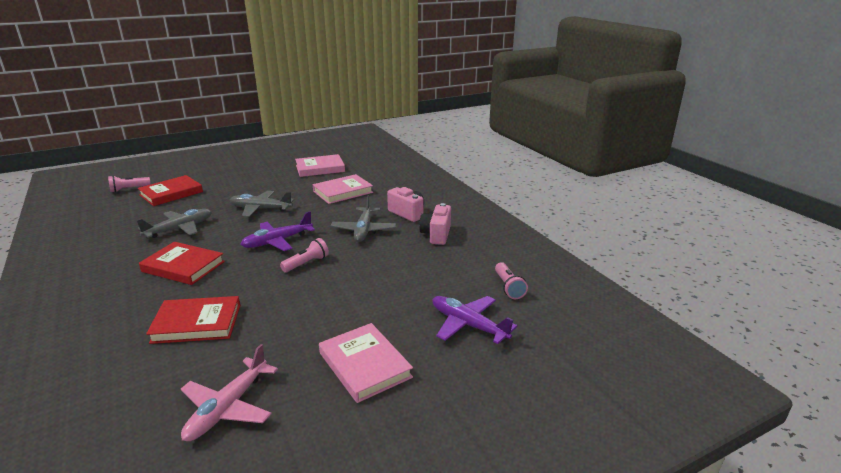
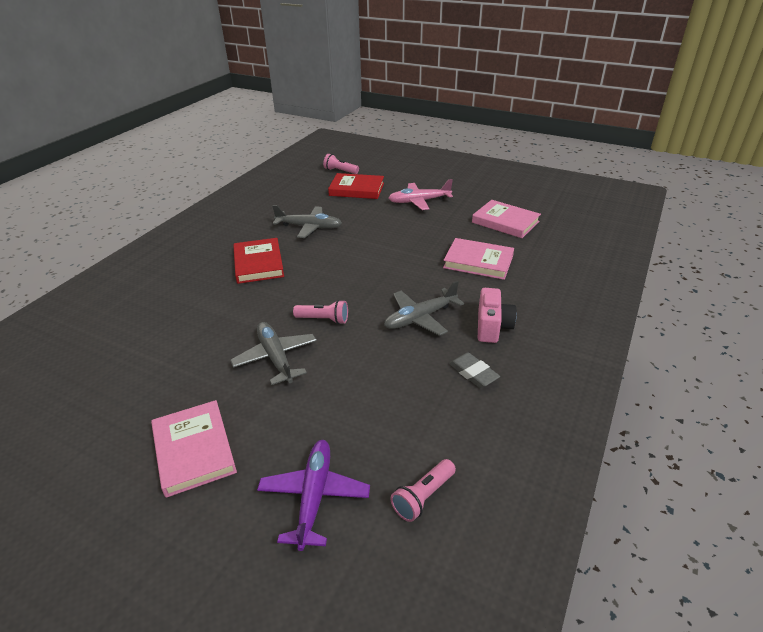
camera: 55 degrees right, 10 degrees up
red book [146,296,240,344] -> none
pink plane [181,344,278,441] -> pink plane moved to [388,179,453,210]
grey plane [229,191,294,217] -> grey plane moved to [230,322,317,385]
purple plane [240,211,315,251] -> none
pink book [319,323,413,403] -> pink book turned 45 degrees counterclockwise [151,400,237,498]
pink camera [419,203,451,245] -> grey eraser [449,352,500,388]

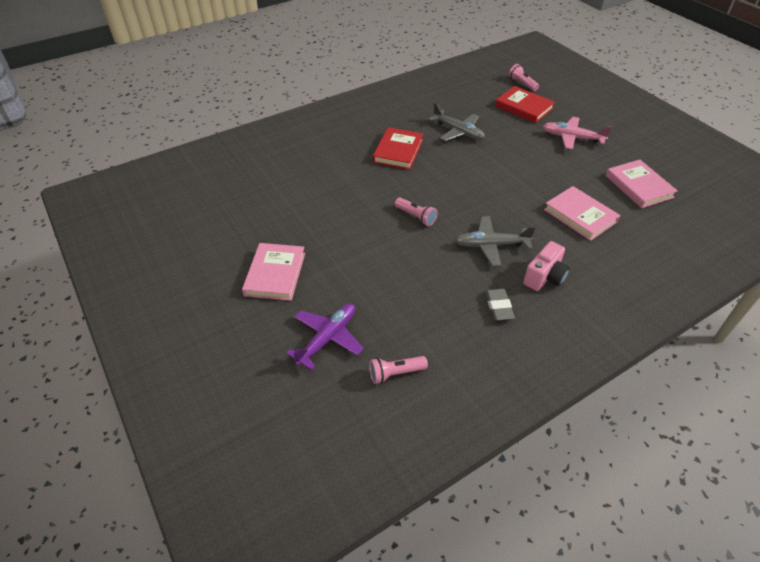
camera: 30 degrees right, 10 degrees up
grey plane [230,322,317,385] -> none

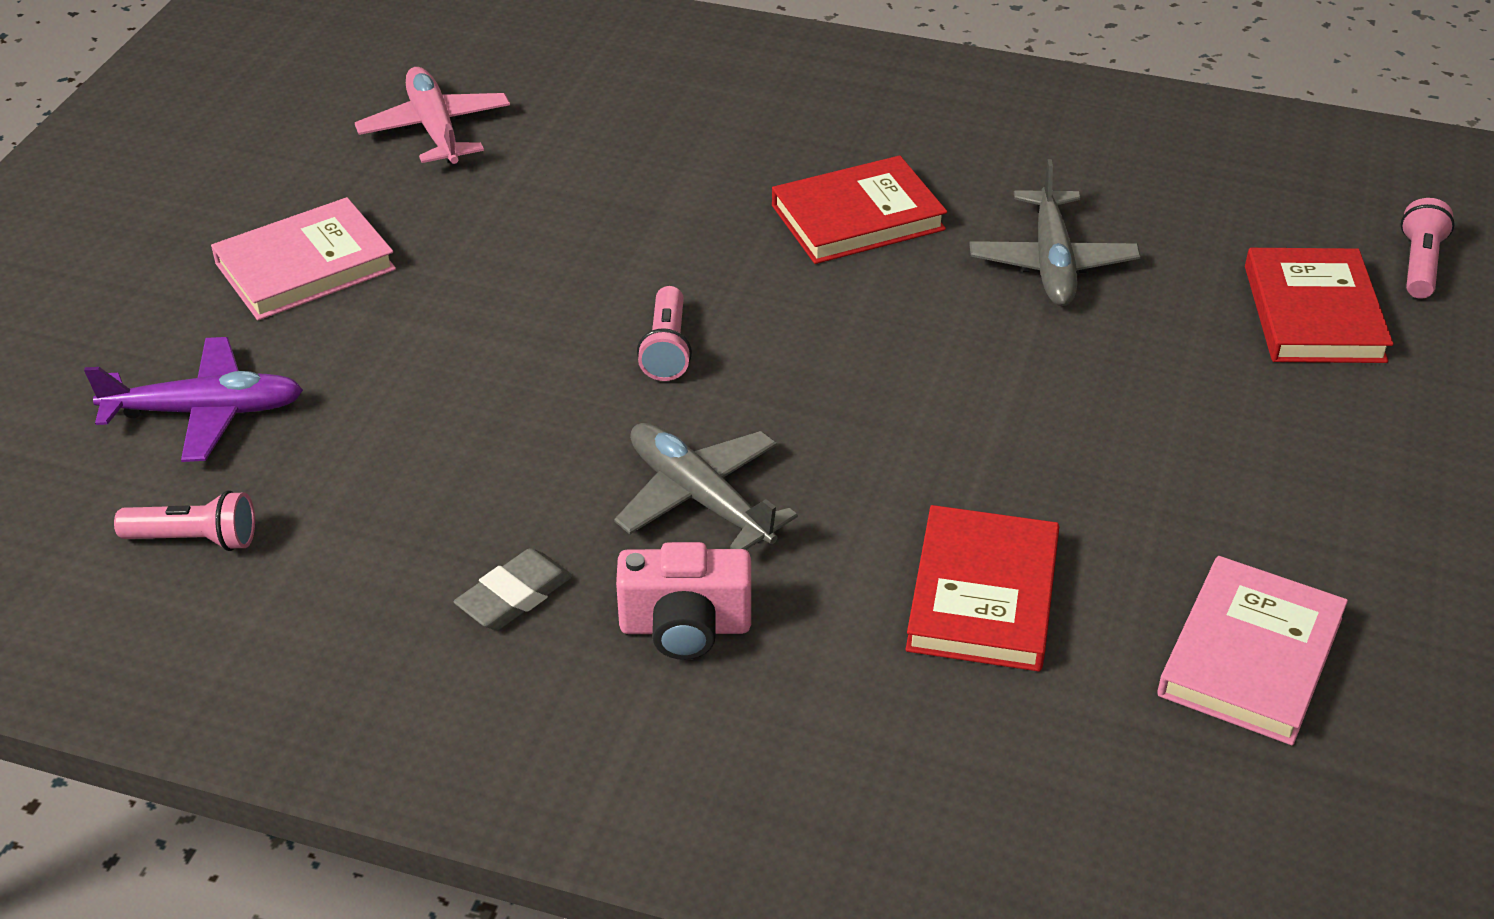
camera: 50 degrees right, 5 degrees down
pink flashlight [369,356,428,384] -> pink flashlight turned 150 degrees clockwise [114,490,255,551]
pink plane [543,117,612,150] -> pink plane moved to [355,67,510,164]
pink book [544,186,620,241] -> red book [905,505,1059,672]

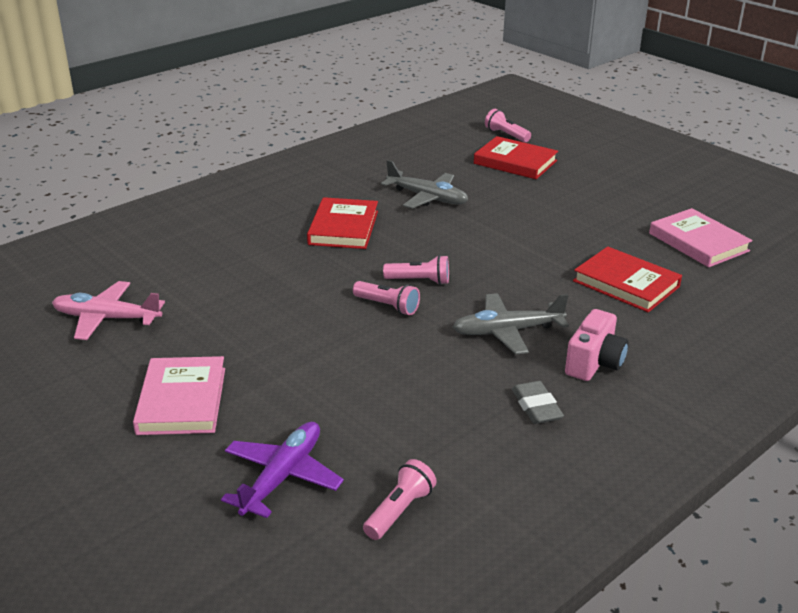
camera: 60 degrees left, 10 degrees down
none -> pink flashlight [383,255,449,285]

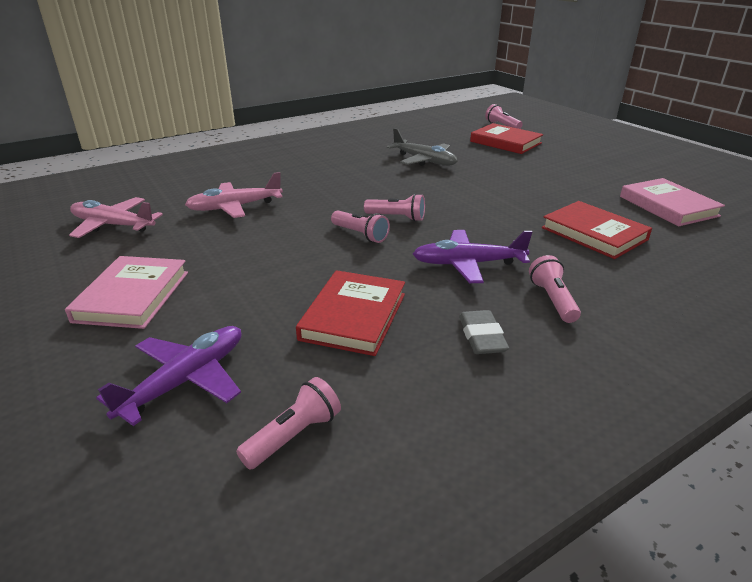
camera: 10 degrees right, 0 degrees up
red book [307,197,378,249] -> red book moved to [296,270,405,356]
grey plane [453,293,569,355] -> purple plane [413,230,532,283]
pink camera [565,309,629,381] -> pink flashlight [529,255,581,323]
none -> pink plane [185,172,283,218]

